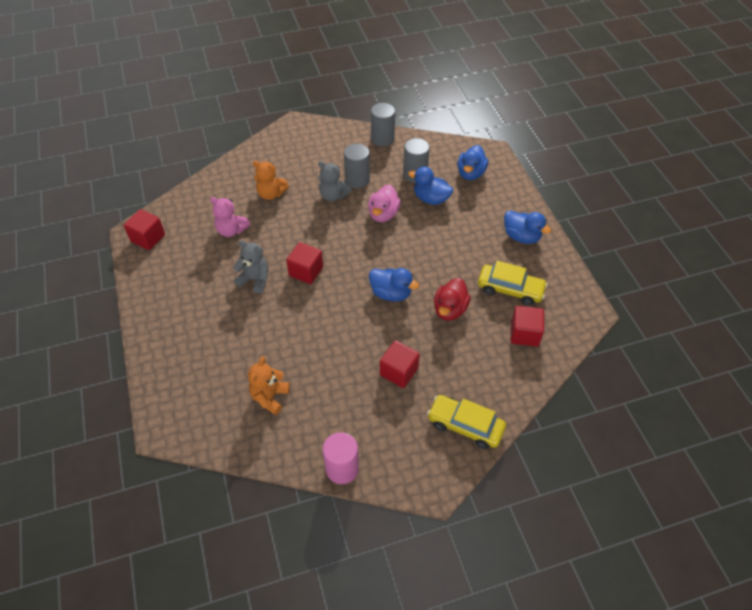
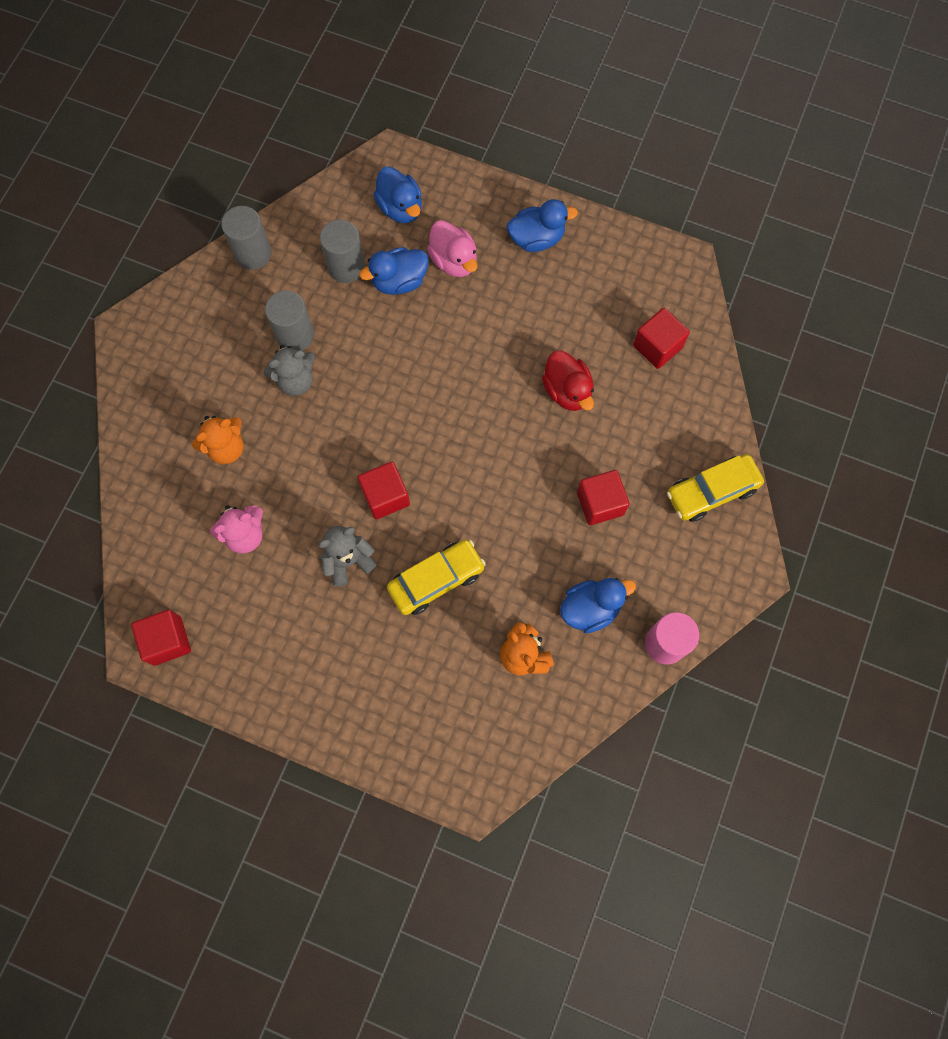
camera: 50 degrees left, 20 degrees up
pink duck [368,184,401,222] -> pink duck moved to [427,220,478,277]
blue duck [369,268,419,302] -> blue duck moved to [560,578,636,633]
yellow car [478,261,548,306] -> yellow car moved to [387,540,486,615]

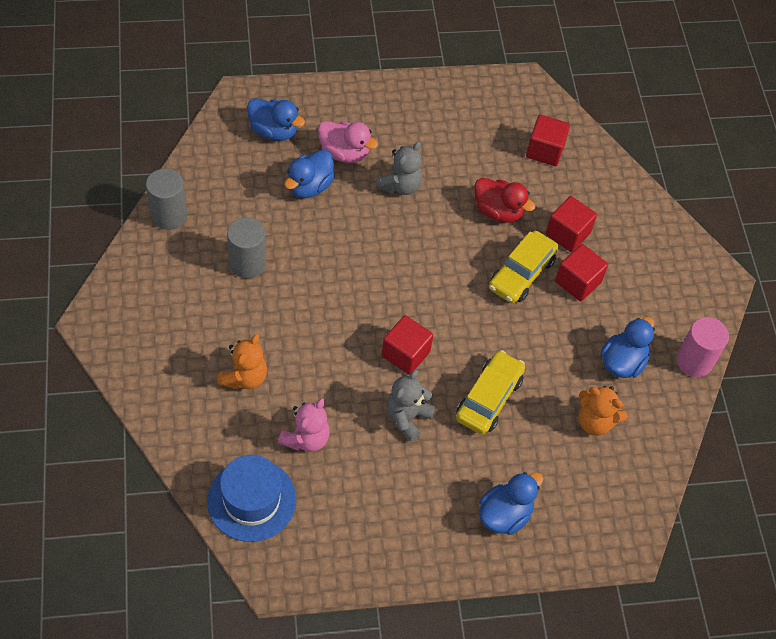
camera: 35 degrees left, 15 degrees down
red cube [131,610,191,666] -> red cube moved to [546,196,597,252]
grey teddy bear [264,345,315,396] -> grey teddy bear moved to [376,142,422,195]
grey cylinder [320,219,365,283] -> none
blue duck [507,199,578,252] -> blue duck moved to [479,472,544,535]
yellow car [667,454,764,522] -> yellow car moved to [489,231,559,303]
none -> blue hat [207,455,296,542]

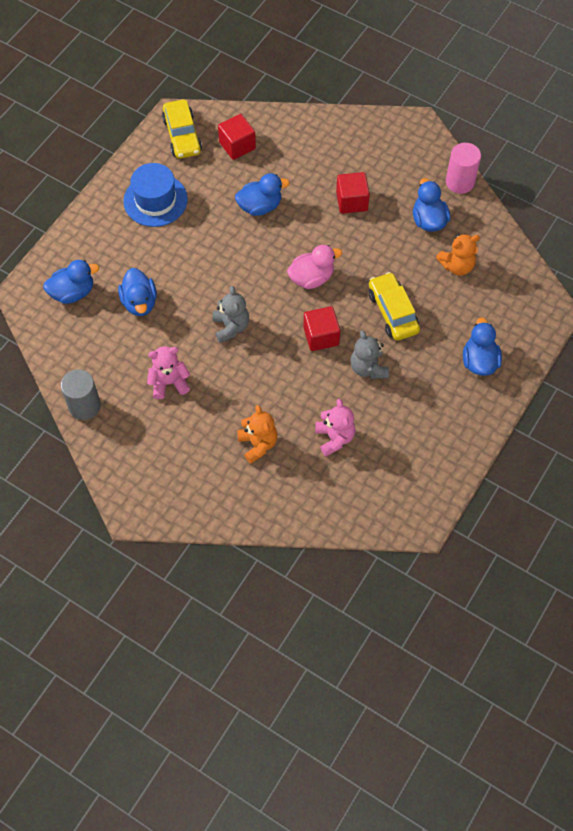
camera: 45 degrees left, 5 degrees up
blue hat [207,455,296,542] -> blue hat moved to [123,163,188,227]
grey cylinder [227,217,266,279] -> pink teddy bear [147,346,190,399]
pink duck [318,121,378,163] -> pink duck moved to [287,245,342,289]
grey teddy bear [376,142,422,195] -> grey teddy bear moved to [213,286,249,343]
red duck [474,178,535,223] -> blue duck [235,173,290,216]
yellow car [489,231,559,303] -> yellow car moved to [162,100,202,159]
red cube [546,196,597,252] -> none

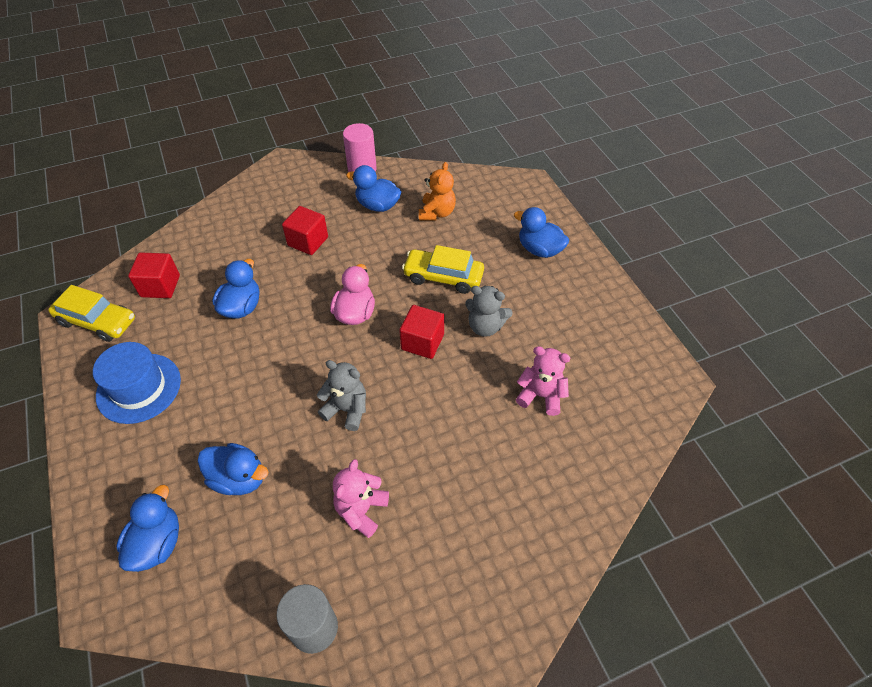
camera: 55 degrees left, 10 degrees down
orange teddy bear [237,405,278,464] -> none

